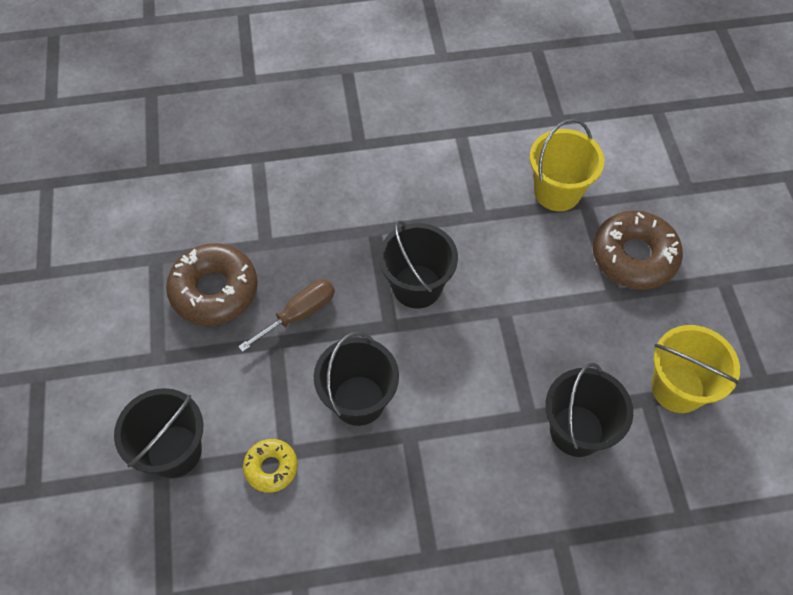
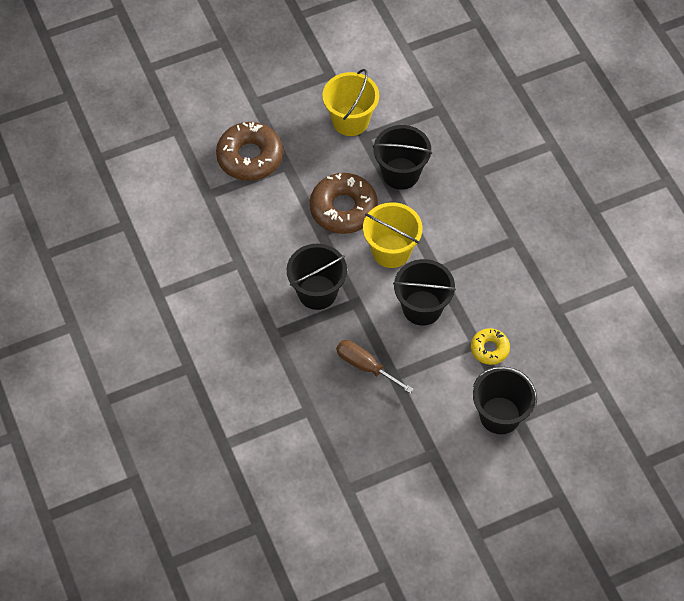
camera: 105 degrees left, 0 degrees up
brown donut [166,243,258,325] -> brown donut moved to [310,173,378,234]
yellow bucket [529,119,604,211] -> yellow bucket moved to [363,202,423,268]

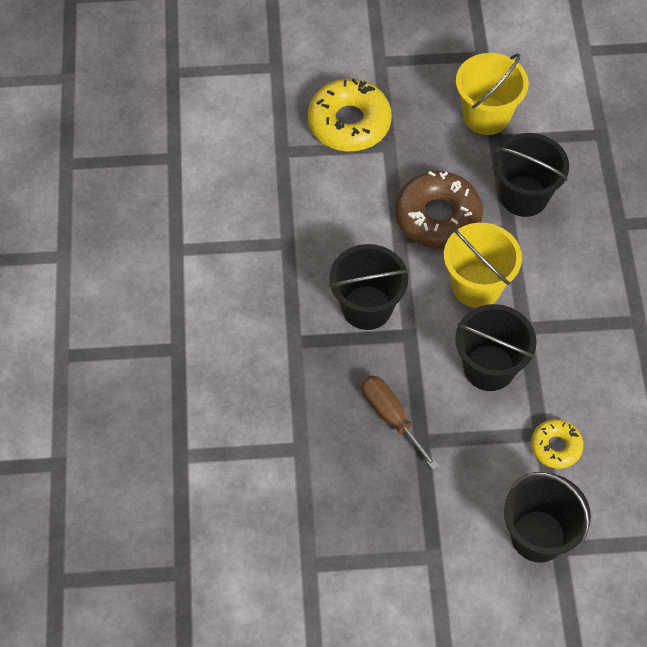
camera: 20 degrees right, 0 degrees up
brown donut [216,122,283,181] -> yellow donut [308,78,392,151]

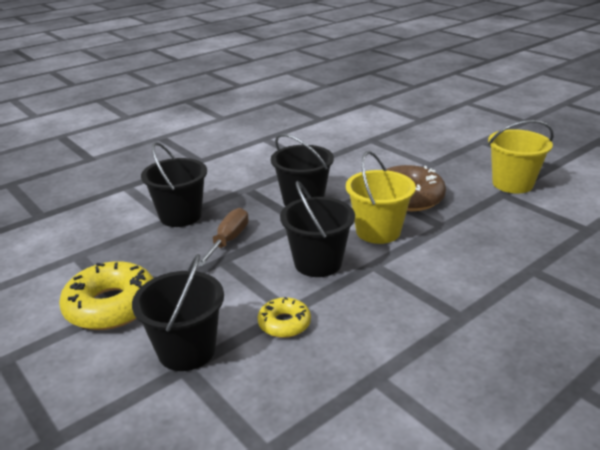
camera: 55 degrees right, 30 degrees down
yellow donut [308,78,392,151] -> yellow donut moved to [59,261,153,330]
black bucket [494,133,569,217] -> black bucket moved to [141,142,207,227]

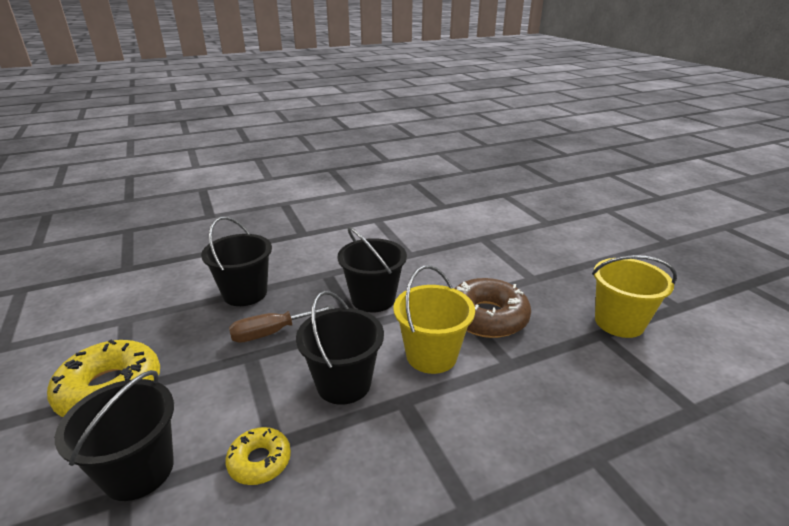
camera: 15 degrees right, 0 degrees up
brown screwdriver [198,208,249,267] -> brown screwdriver turned 150 degrees counterclockwise [229,305,334,343]

